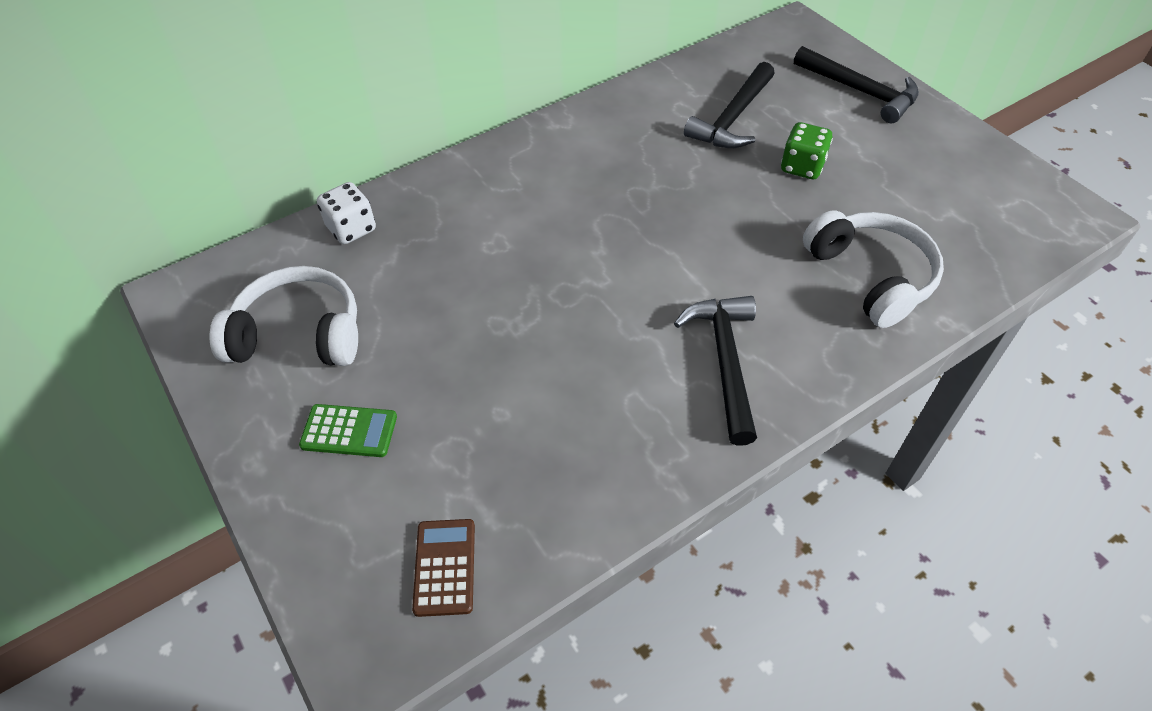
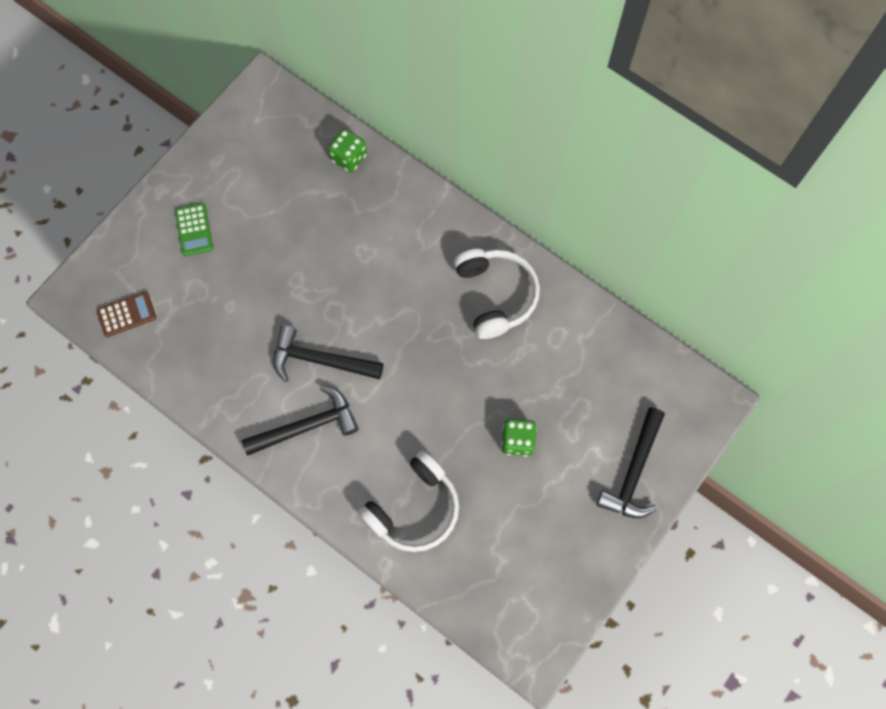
camera: 70 degrees right, 20 degrees up
white headphones [209,266,358,366] -> white headphones moved to [454,249,540,339]
white dice [317,182,376,244] -> green dice [328,129,367,172]
black hammer [684,62,775,148] -> black hammer moved to [273,325,383,382]

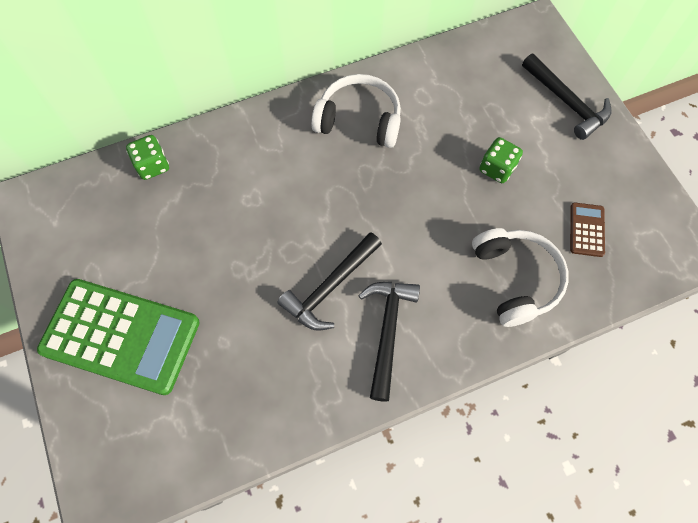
camera: 60 degrees left, 5 degrees down
brown calculator [97,291,156,337] -> brown calculator moved to [570,202,605,257]
green calculator [175,203,213,256] -> green calculator [37,279,200,395], size x2.37

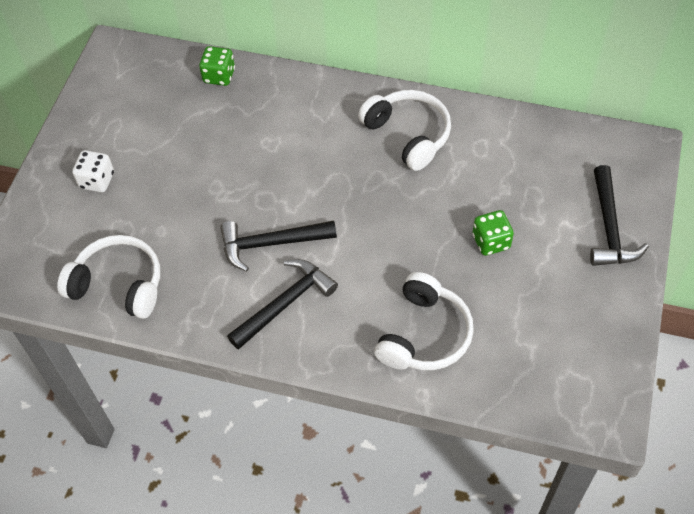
camera: 40 degrees right, 10 degrees down
green calculator [37,279,200,395] -> white dice [72,150,114,192]
brown calculator [570,202,605,257] -> none
none -> white headphones [57,235,160,319]

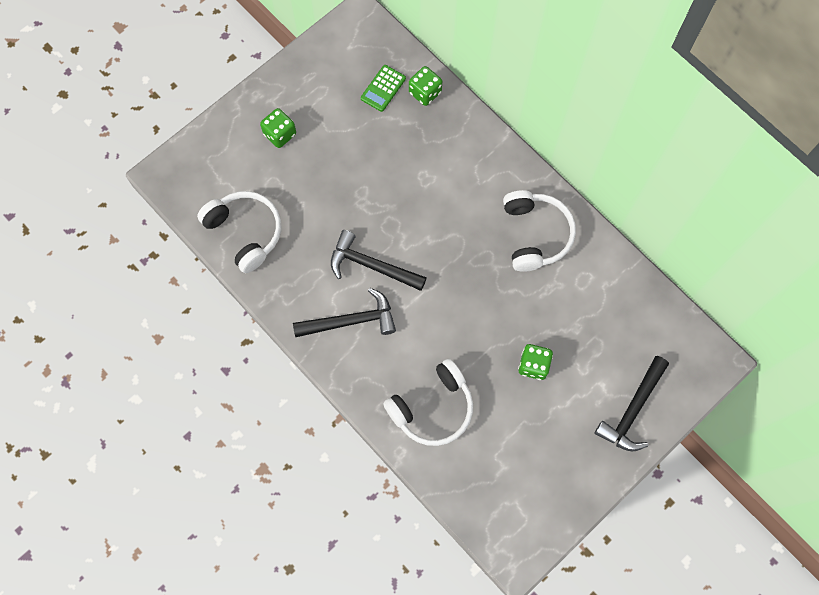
camera: 30 degrees right, 15 degrees up
white dice [72,150,114,192] -> green dice [260,108,296,148]
none -> green calculator [361,65,406,112]

